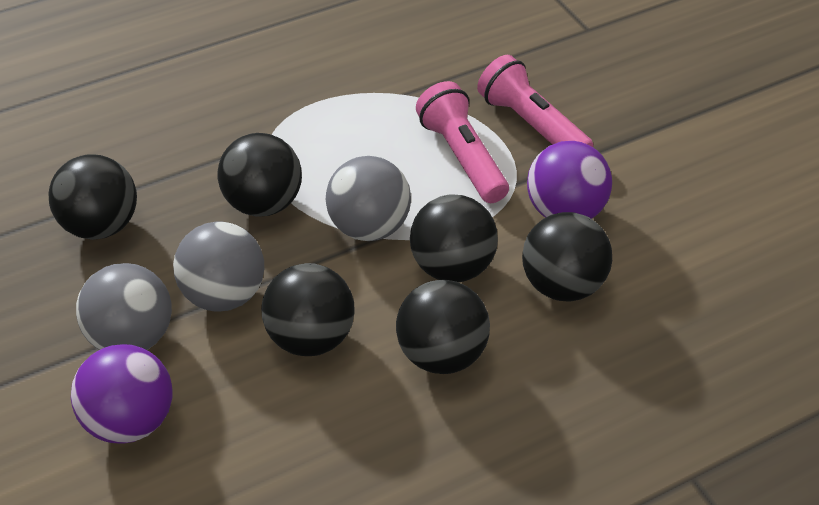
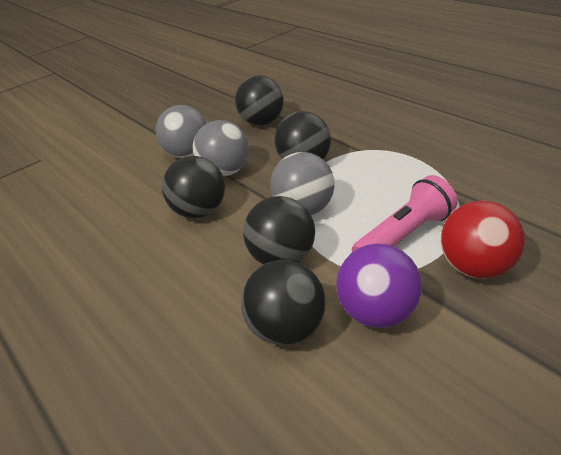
camera: 80 degrees right, 10 degrees down
purple ball [71,344,172,443] -> none
black ball [396,280,490,374] -> none
pink flashlight [477,55,593,147] -> red ball [441,201,525,279]

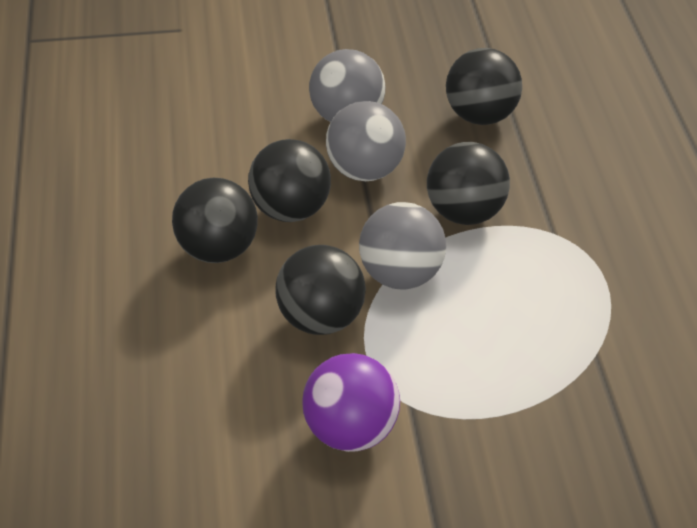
camera: 30 degrees right, 5 degrees up
black ball [241,260,325,345] -> black ball moved to [172,178,258,263]
pink flashlight [352,175,458,252] -> none
red ball [441,201,525,279] -> none

